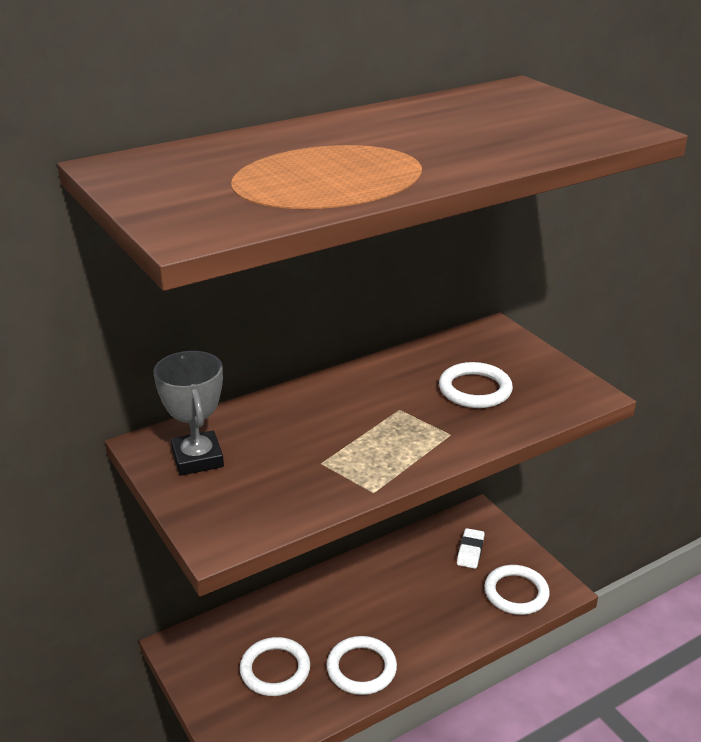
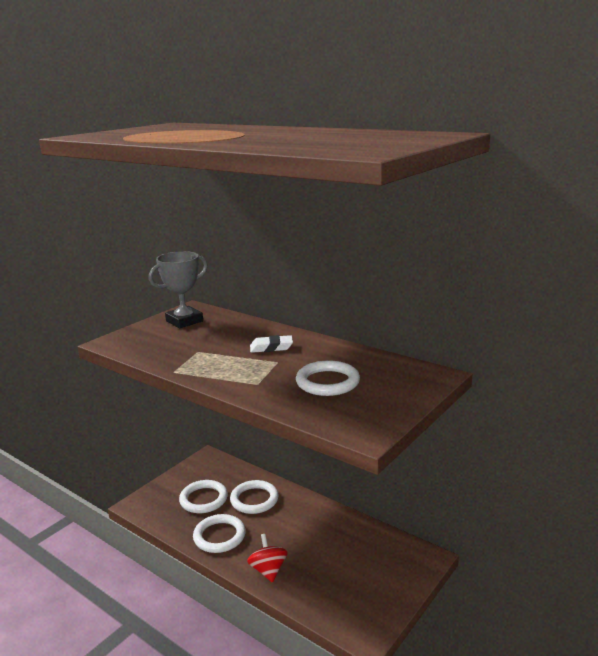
camera: 70 degrees right, 10 degrees down
white eraser [457,528,485,569] -> white eraser moved to [250,335,293,353]
white ring [484,565,550,615] -> white ring moved to [230,480,279,514]
none -> red spinning top [247,534,288,583]

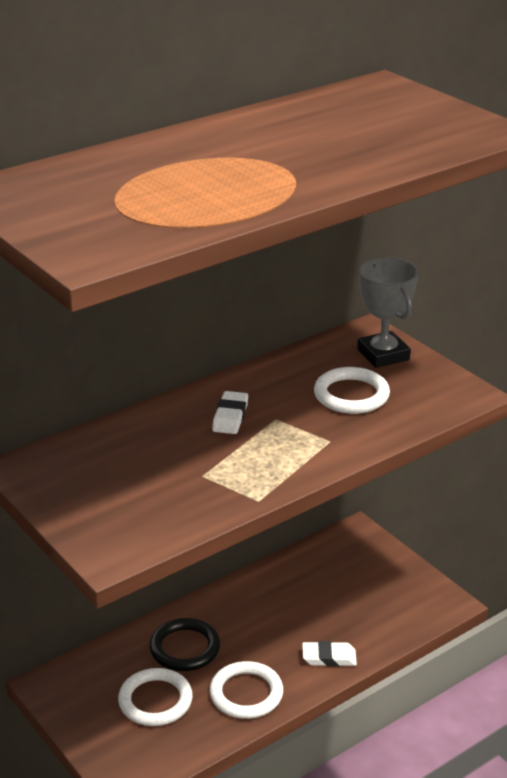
camera: 75 degrees left, 10 degrees up
grey trophy [149,251,208,328] -> grey trophy moved to [357,257,418,368]
white ring [230,480,279,514] -> black ring [149,618,220,671]
red spinning top [247,534,288,583] -> white eraser [302,641,357,667]

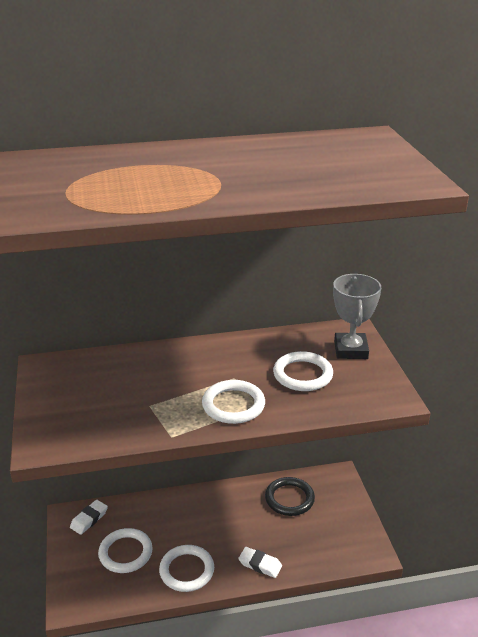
camera: 25 degrees right, 0 degrees up
black ring [149,618,220,671] -> black ring moved to [265,477,315,516]
white eraser [212,391,248,434] -> white eraser moved to [70,500,108,535]
none -> white ring [202,380,265,424]

